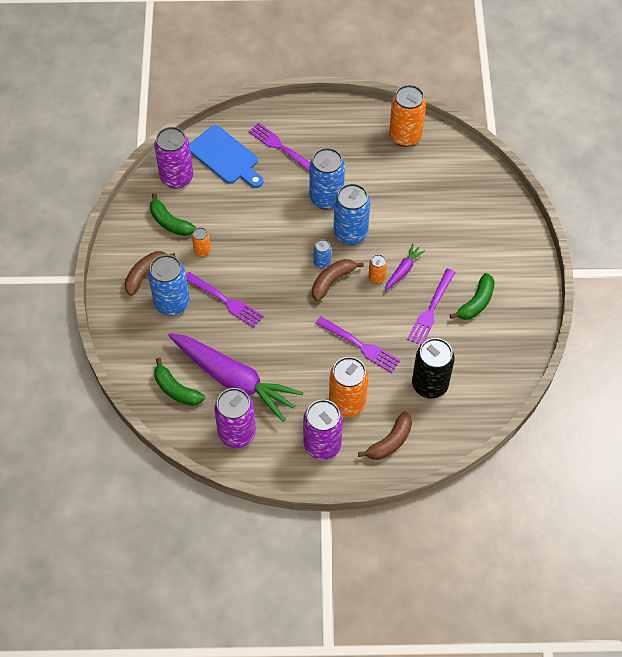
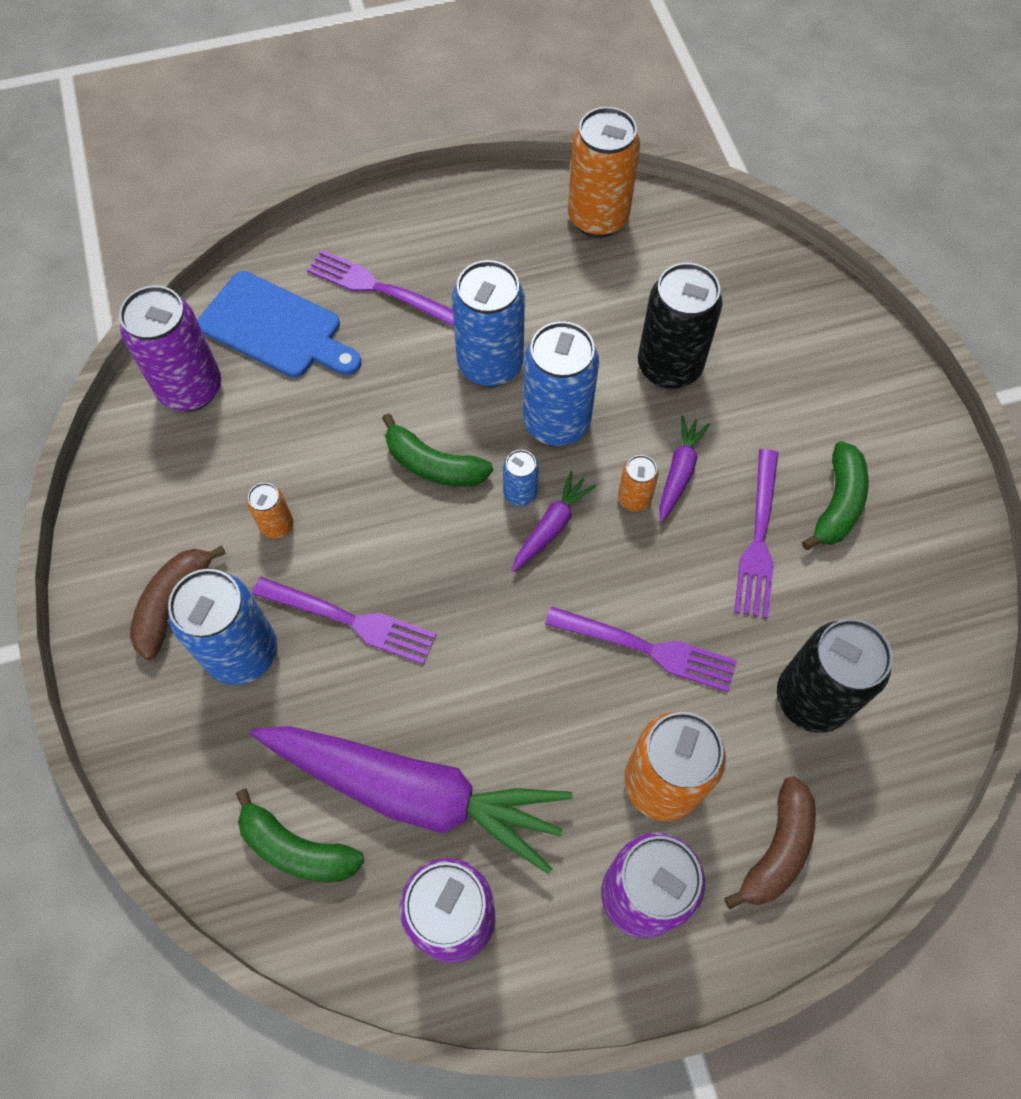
camera: 15 degrees left, 5 degrees up
green banana [150,193,196,236] -> green banana moved to [382,413,493,487]
brown banana [312,259,364,301] -> purple carrot [512,471,596,572]
none -> black can [638,263,723,389]

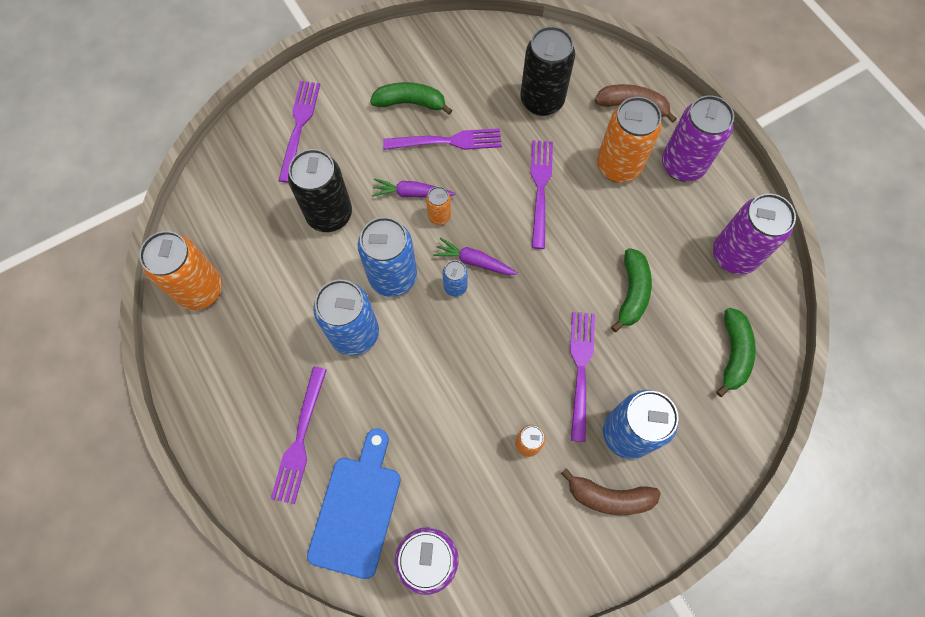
camera: 105 degrees left, 5 degrees up
purple carrot [250,726,573,874] -> none
green banana [382,413,493,487] -> green banana moved to [611,248,652,332]
none -> purple fork [278,81,320,183]

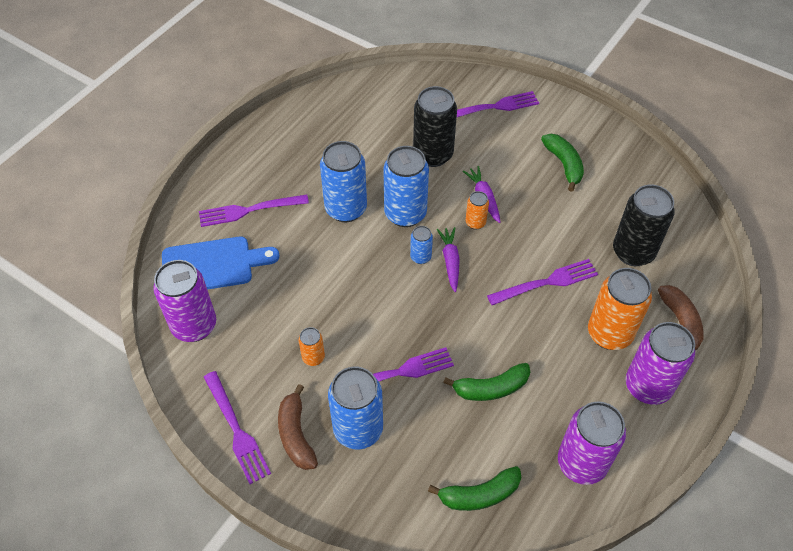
camera: 65 degrees right, 15 degrees down
orange can [139,231,222,310] -> none
purple fork [383,128,502,150] -> purple fork moved to [204,371,271,484]

